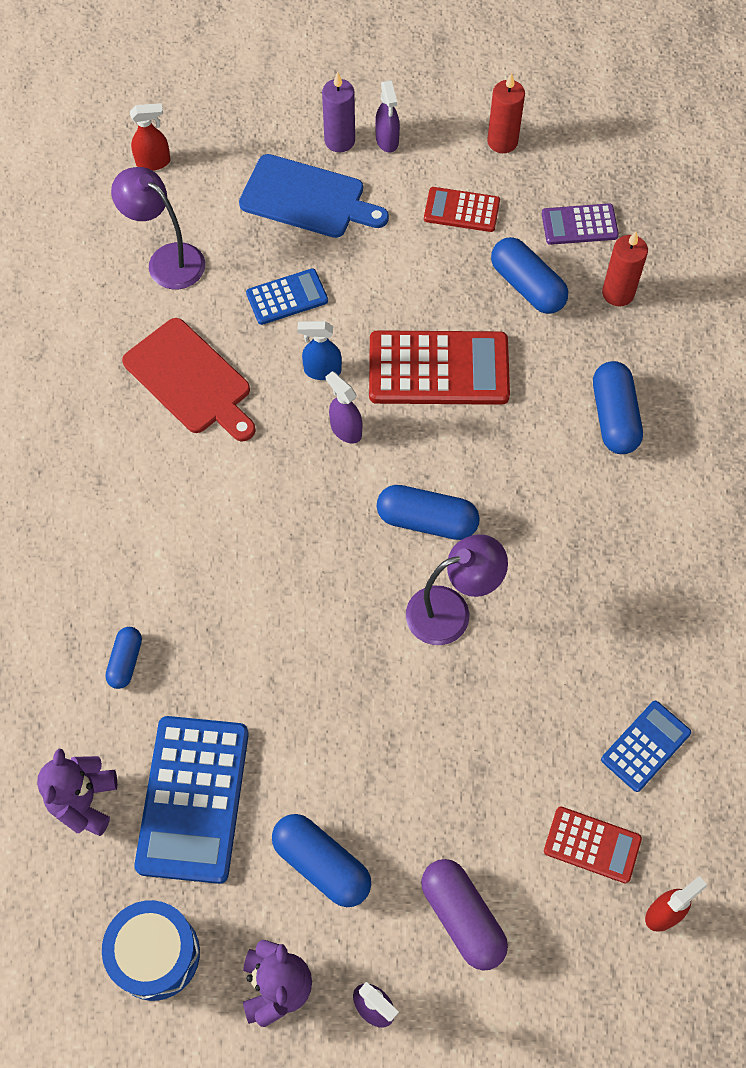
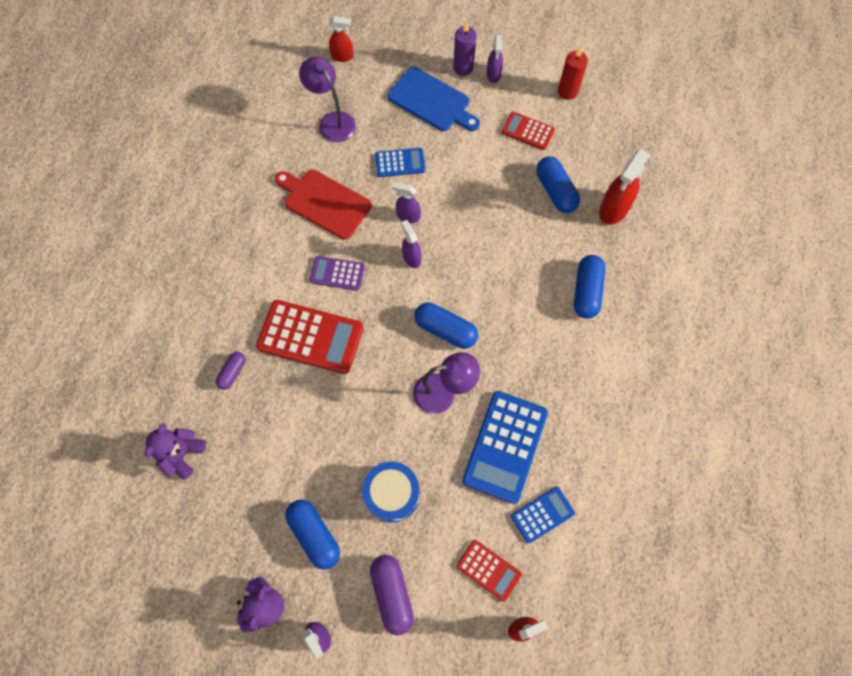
camera: 15 degrees right, 5 degrees up
blue drum [102,900,200,1001] -> blue drum moved to [362,462,420,523]
blue capsule [105,627,142,689] -> purple capsule [216,352,246,390]
red cutting board [122,318,256,441] -> red cutting board turned 150 degrees clockwise [275,170,372,240]
blue calculator [134,716,249,884] -> blue calculator moved to [462,391,548,504]
blue spray bottle [297,321,342,380] -> purple spray bottle [392,182,421,223]
red calculator [369,330,510,405] -> red calculator moved to [256,300,364,374]
purple calculator [542,204,619,245] -> purple calculator moved to [309,256,365,291]
red candle [602,232,648,306] -> red spray bottle [599,149,650,225]

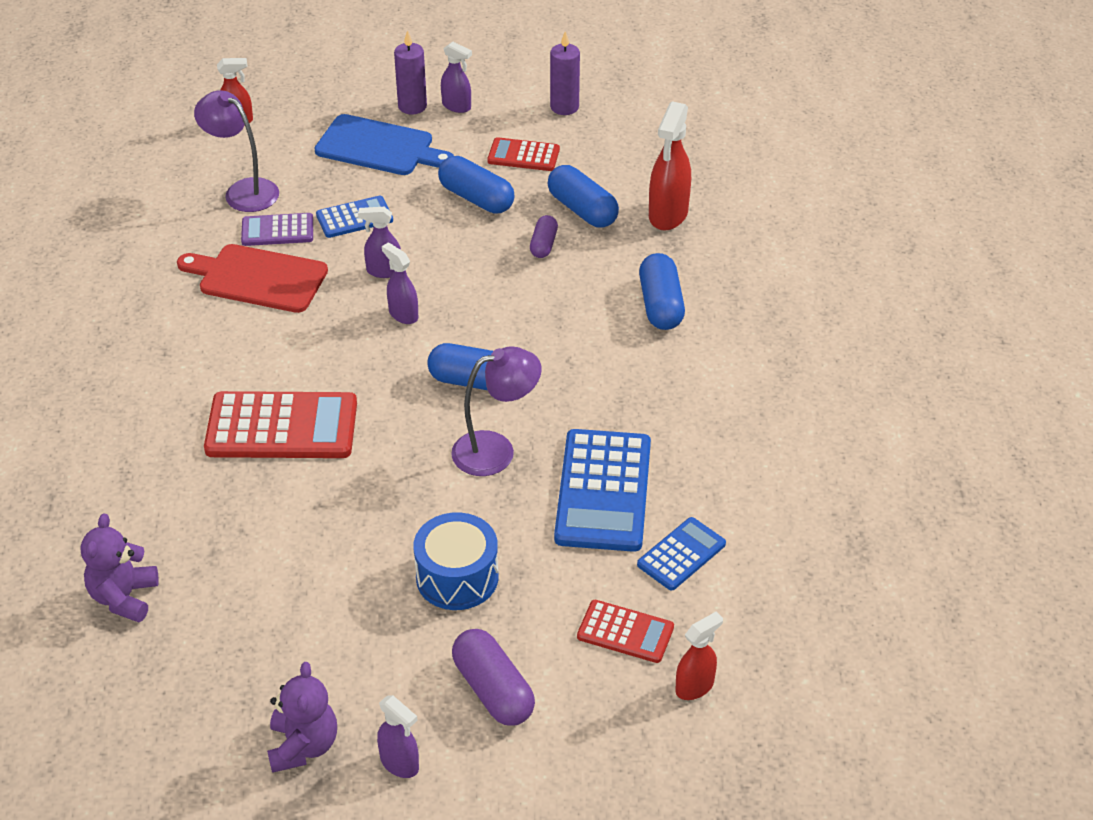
camera: 15 degrees left, 25 degrees down
purple capsule [216,352,246,390] -> purple capsule moved to [530,215,558,258]
blue capsule [285,500,340,570] -> blue capsule moved to [438,156,515,214]
purple calculator [309,256,365,291] -> purple calculator moved to [241,213,313,246]
purple spray bottle [486,35,503,83] -> purple spray bottle turned 45 degrees counterclockwise [441,42,472,113]
red candle [558,47,588,100] -> purple candle [550,31,580,115]

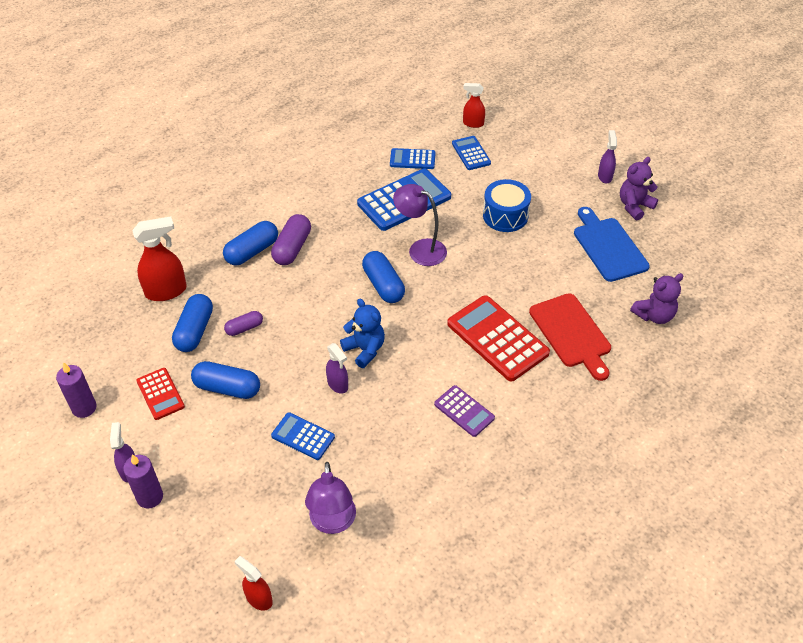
camera: 130 degrees left, 5 degrees up
red cutting board [177,244,328,313] -> red cutting board moved to [529,293,611,381]
purple calculator [241,213,313,246] -> purple calculator moved to [434,385,495,437]
blue cutting board [315,114,454,175] -> blue cutting board moved to [574,207,650,282]
purple spray bottle [382,242,418,324] -> blue teddy bear [340,298,385,368]
blue capsule [438,156,515,214] -> blue capsule turned 75 degrees counterclockwise [191,361,260,399]
purple capsule [452,629,535,726] -> purple capsule moved to [271,214,311,265]
red calculator [577,600,674,663] -> blue calculator [452,136,491,170]

